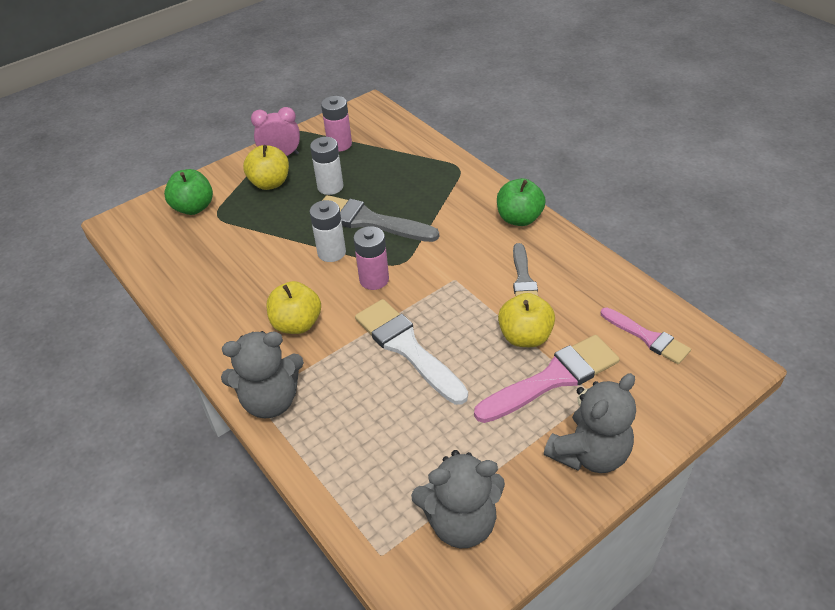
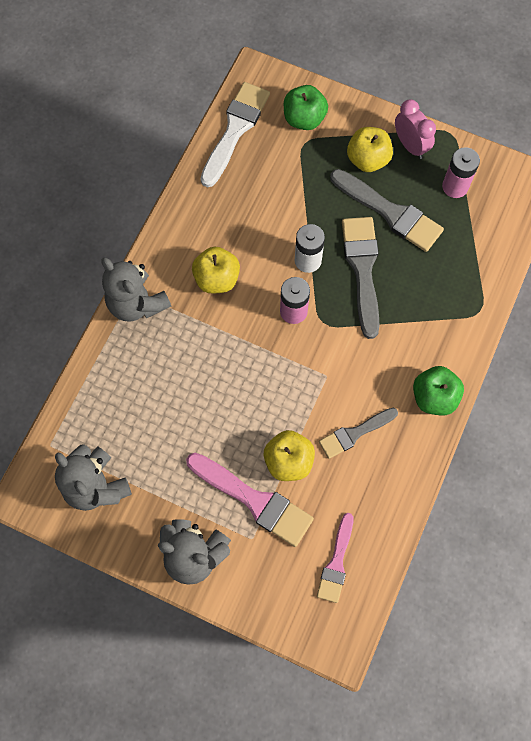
camera: 60 degrees right, 25 degrees up
white battery [310,137,343,195] -> grey brush [330,169,444,252]
white brush [355,299,468,405] -> white brush moved to [201,82,270,187]

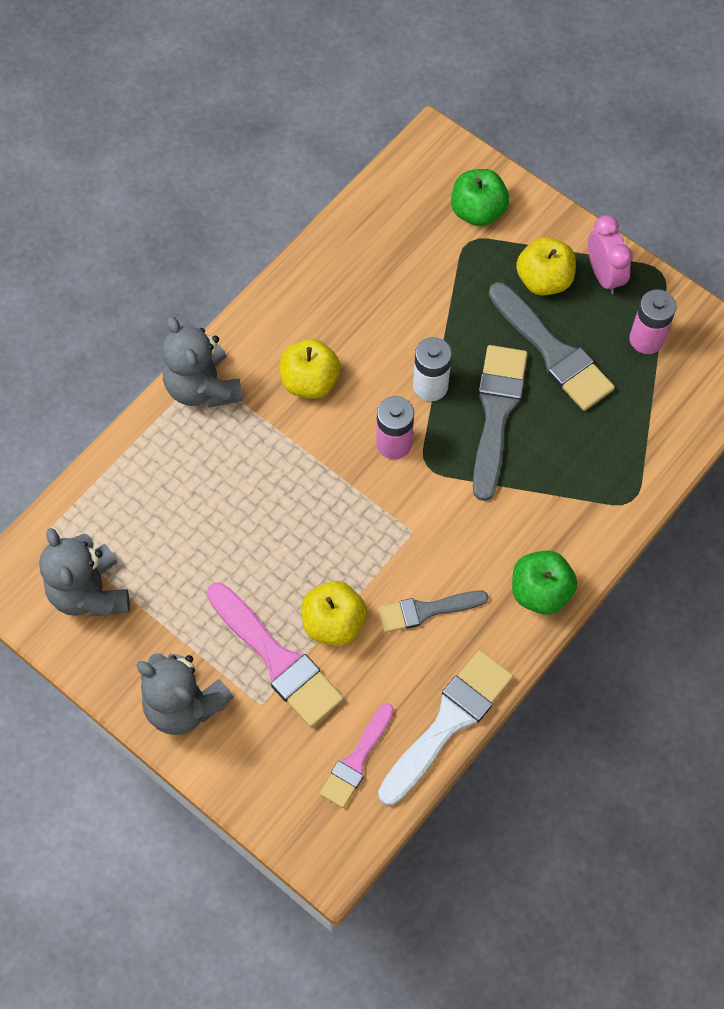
camera: 15 degrees right, 5 degrees down
white brush [201,82,270,187] -> white brush moved to [378,650,513,805]

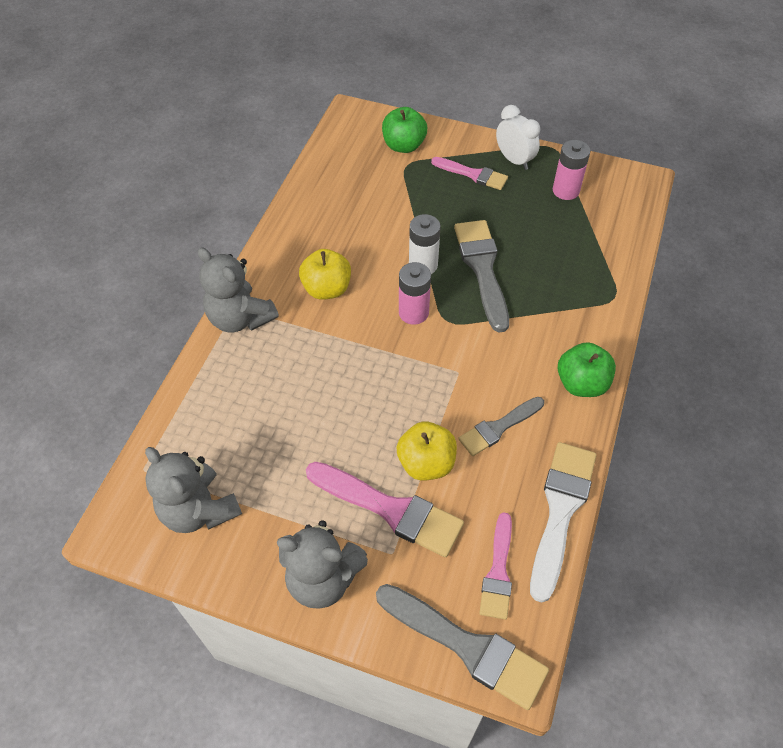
camera: 20 degrees left, 10 degrees down
grey brush [489,282,615,411] -> grey brush moved to [376,584,549,710]
yellow apple [516,237,576,296] -> pink brush [431,157,508,190]
pink clock [588,215,633,295] -> white clock [496,105,540,170]

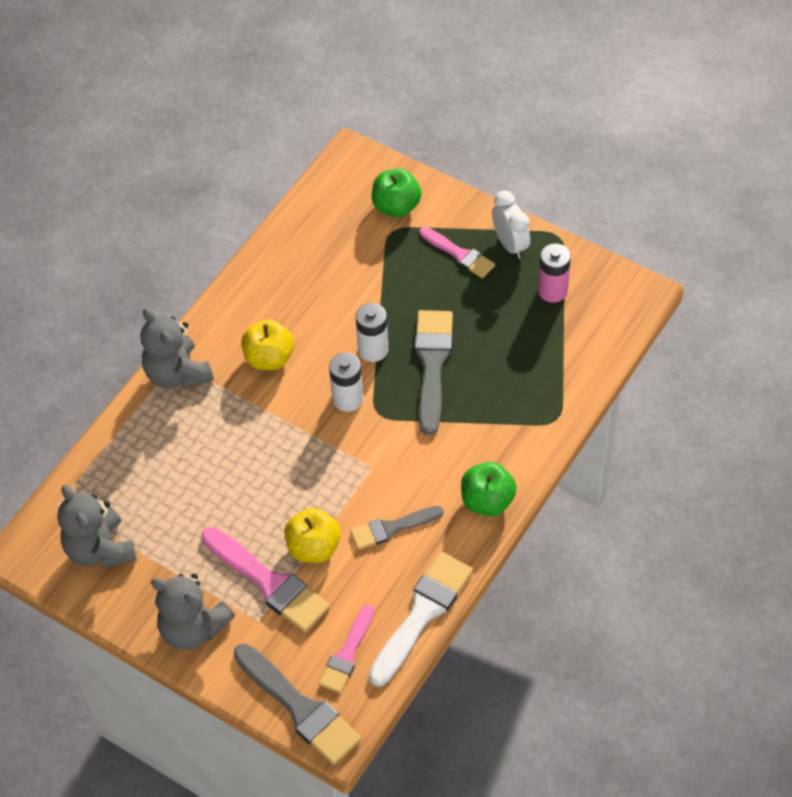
camera: 15 degrees right, 0 degrees up
pink battery [399,262,431,325] -> white battery [329,353,363,412]

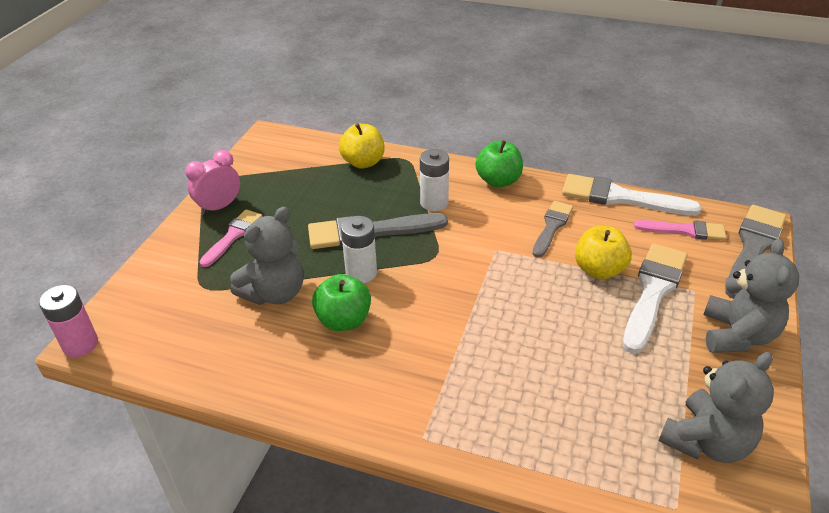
camera: 105 degrees left, 15 degrees down
grey teddy bear [141,308,214,389] -> grey teddy bear moved to [230,207,304,305]
pink brush [201,526,330,633] -> white brush [623,243,688,354]
yellow apple [241,319,294,370] -> yellow apple moved to [339,123,384,169]
white battery [329,353,363,412] -> white battery moved to [420,149,449,211]
grey brush [350,506,444,550] -> grey brush turned 120 degrees counterclockwise [532,201,573,258]
green apple [372,169,422,217] -> green apple moved to [312,274,371,331]
white clock [492,191,530,259] -> pink clock [185,150,240,215]
pink battery [538,244,571,303] -> pink battery moved to [39,285,98,357]

